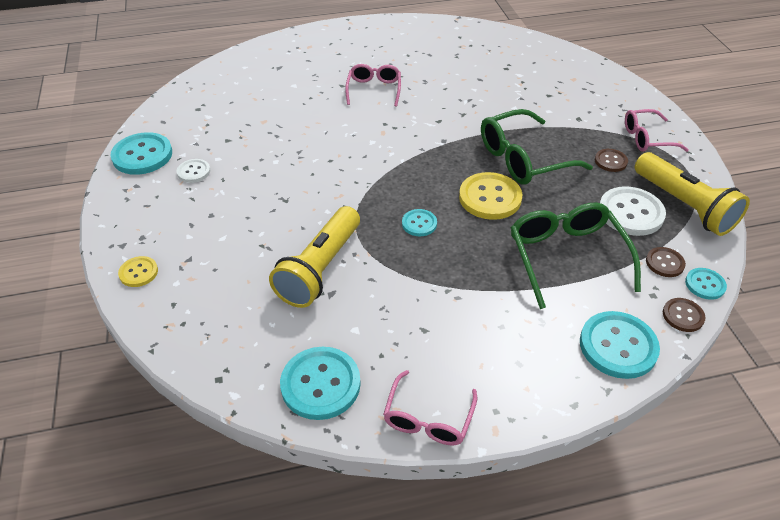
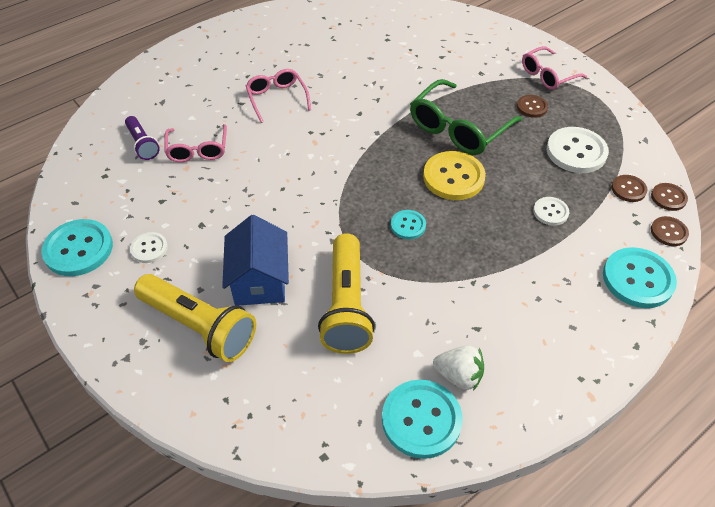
camera: 25 degrees left, 5 degrees up
yellow button [118,256,158,287] -> none
pink glasses [383,370,477,446] -> pink glasses moved to [164,124,227,162]
green glasses [511,203,641,309] -> white button [533,197,569,226]
yellow flashlight [635,152,750,236] -> yellow flashlight moved to [134,274,256,362]
turquoise button [685,268,727,300] -> brown button [651,183,688,211]
none -> purple flashlight [125,116,160,160]
none -> blue house [222,215,289,306]
none -> white strawberry [433,345,484,391]

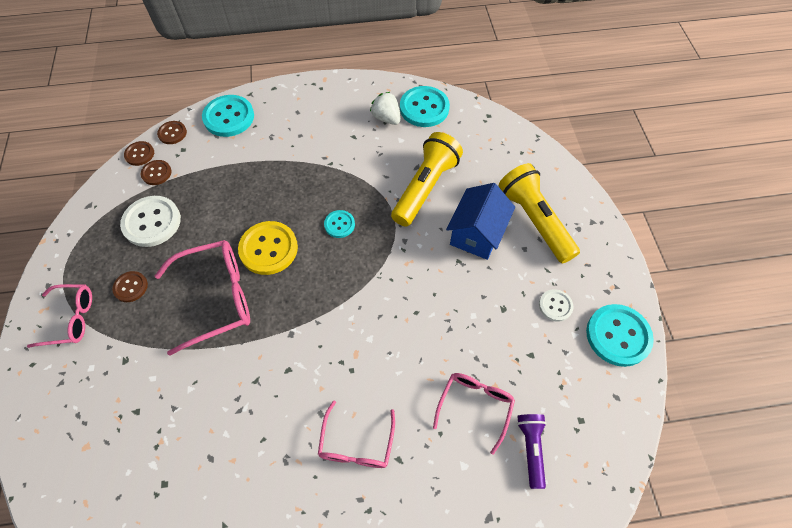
camera: 150 degrees left, 10 degrees up
green glasses [410,79,523,155] -> pink glasses [155,240,250,356]
white button [533,197,569,226] -> none

